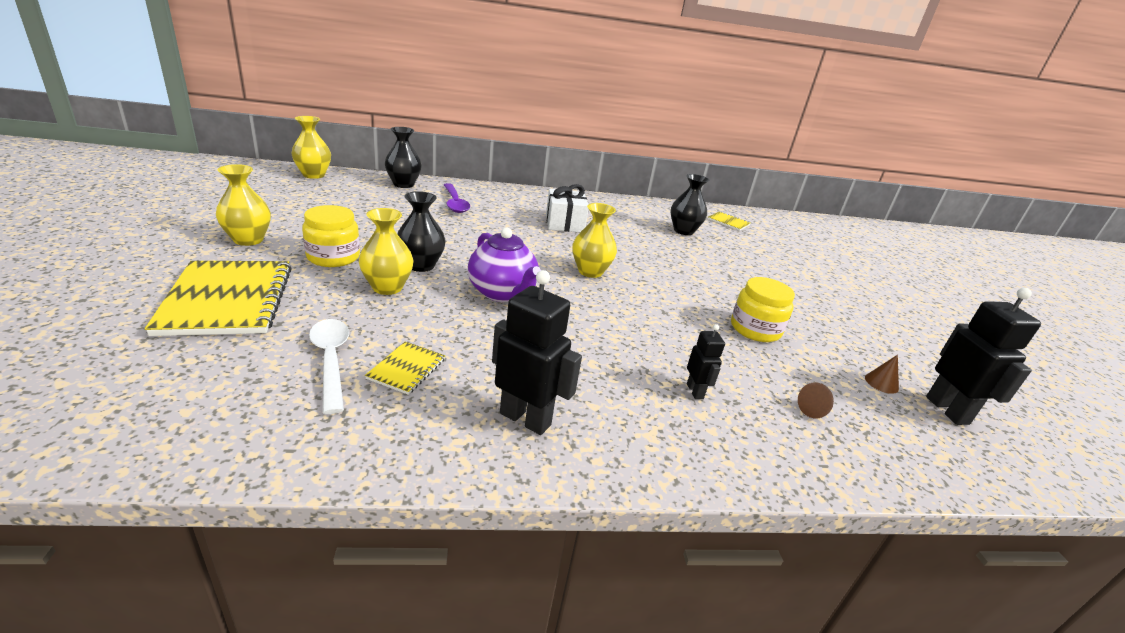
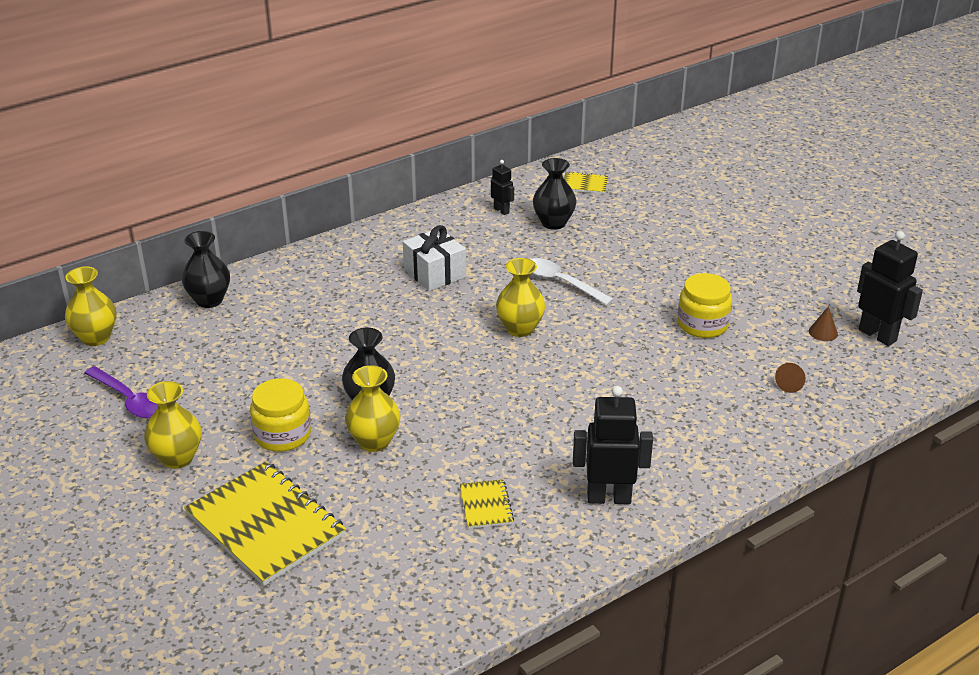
camera: 25 degrees left, 5 degrees up
white spoon [309,319,349,414] -> white spoon moved to [530,258,614,305]
purple spoon [444,183,470,213] -> purple spoon moved to [85,366,158,418]
purple teapot [468,227,541,302] -> none
black robot [687,324,725,399] -> black robot moved to [491,160,514,215]

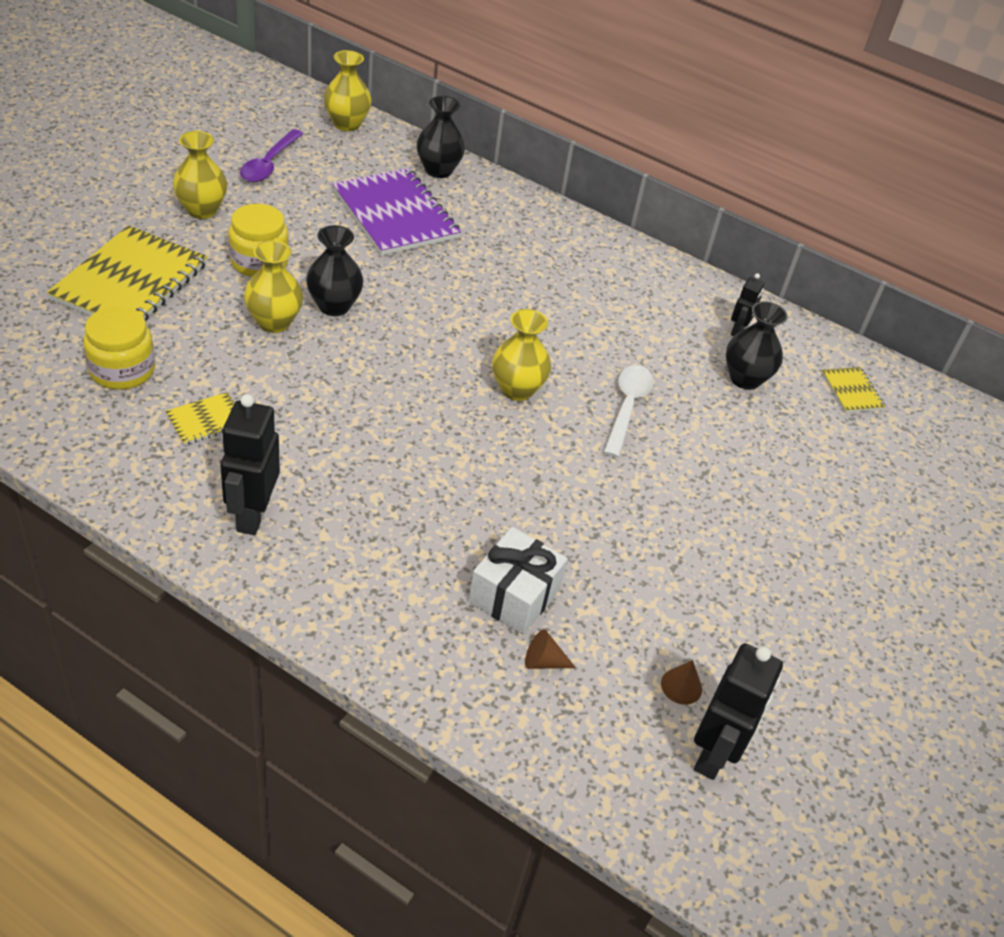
camera: 60 degrees right, 10 degrees up
white gift [403,225,466,291] -> white gift moved to [468,527,568,635]
black robot [573,386,653,504] -> black robot turned 150 degrees counterclockwise [220,394,280,535]
yellow jar [677,273,732,338] -> yellow jar moved to [83,307,155,390]
none -> purple notebook [332,168,461,256]

